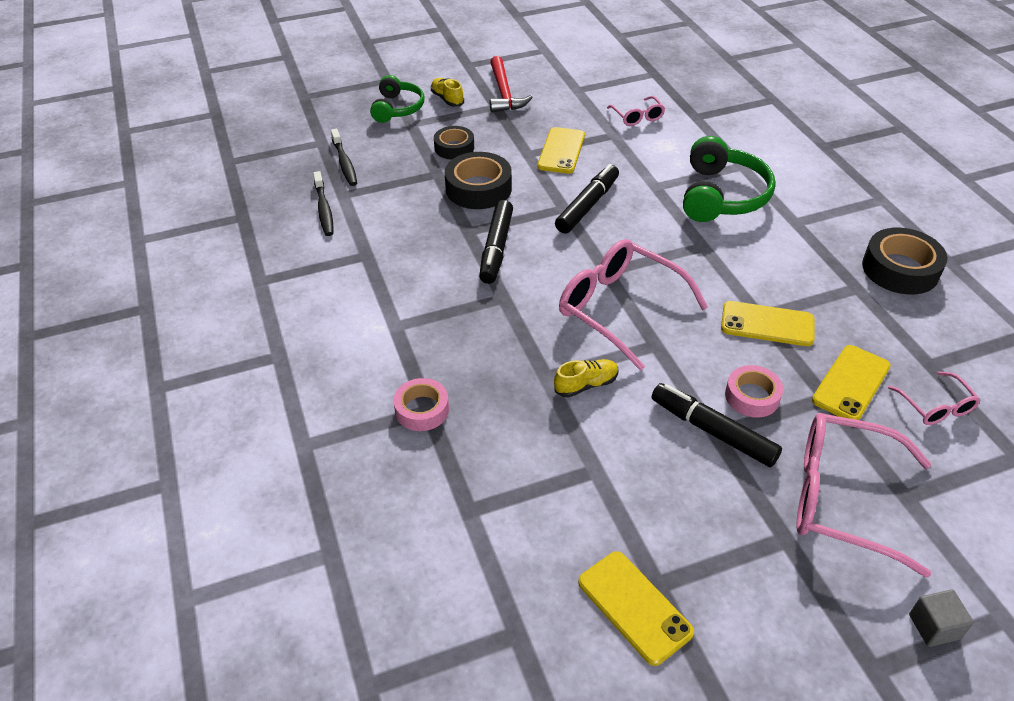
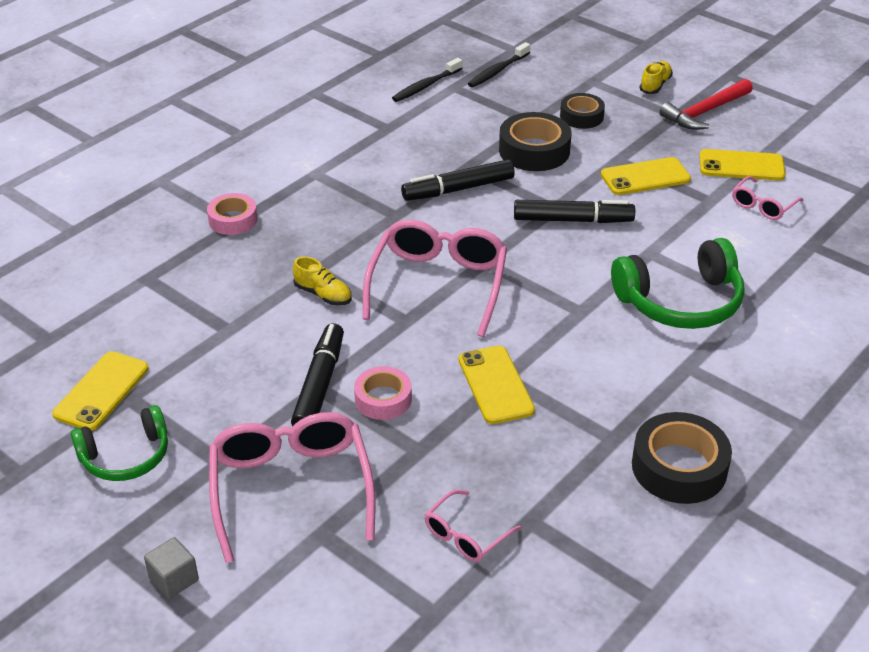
camera: 60 degrees right, 5 degrees down
green headphones [370,75,425,123] -> green headphones moved to [71,405,168,481]
yellow phone [812,345,891,420] -> yellow phone moved to [699,149,786,181]

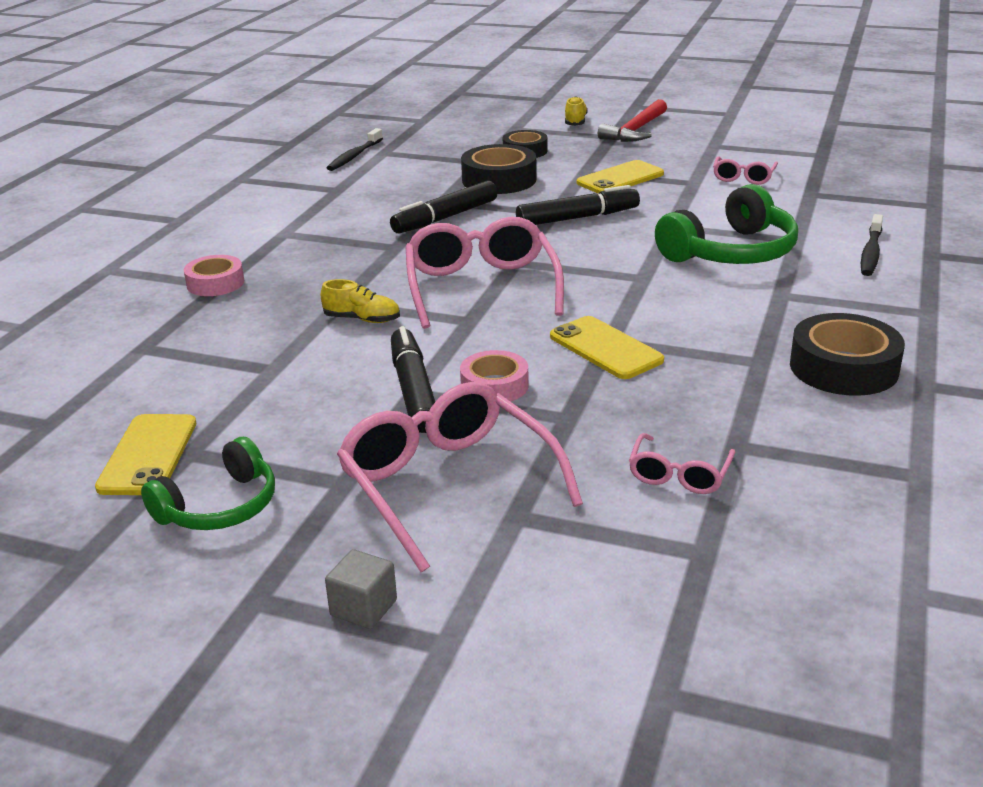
camera: 20 degrees left, 10 degrees down
black toothbrush [468,42,530,88] -> black toothbrush moved to [861,214,883,276]
yellow phone [699,149,786,181] -> none

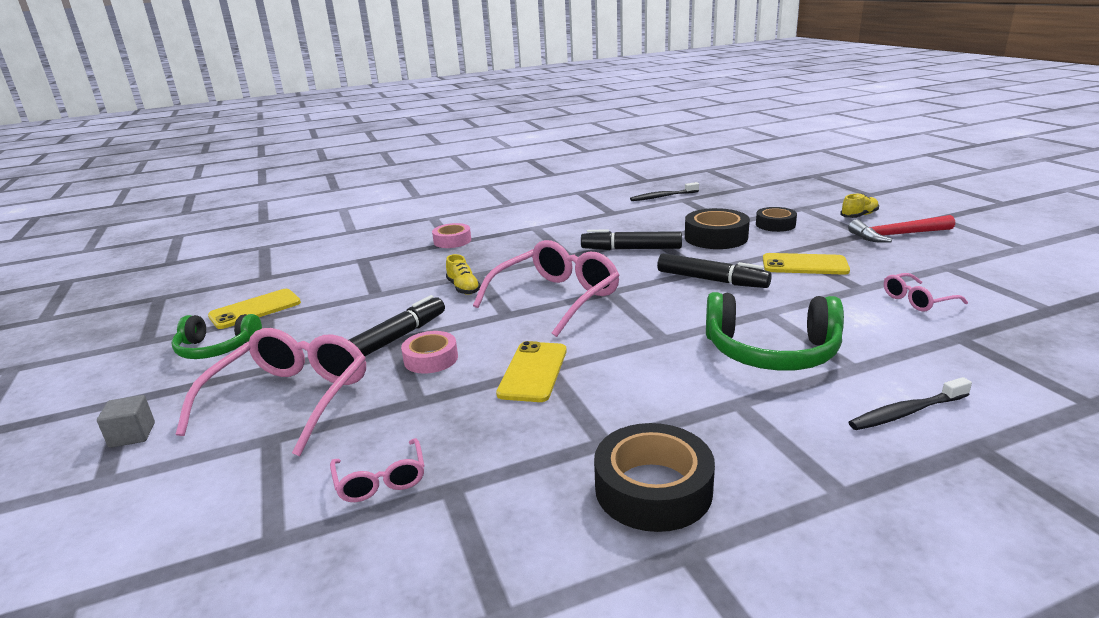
camera: 50 degrees right, 5 degrees down
pink glasses [629,433,735,494] -> pink glasses turned 90 degrees counterclockwise [330,438,424,502]

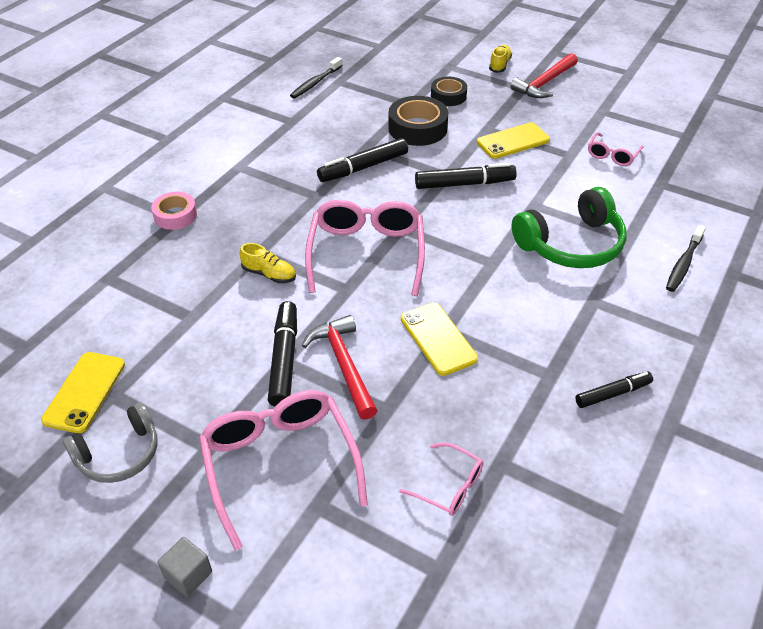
camera: 40 degrees left, 20 degrees up
green headphones [171,314,262,359] -> grey headphones [63,402,158,483]
pink tape [401,331,458,374] -> red hammer [302,315,378,420]
black tape [594,423,715,532] -> black marker [575,372,653,408]

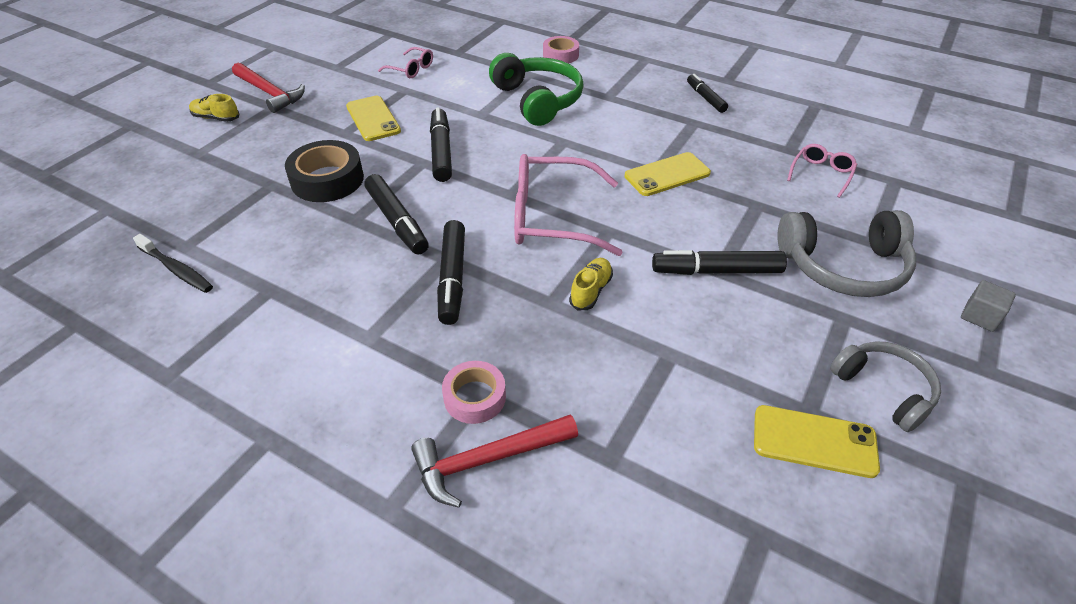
camera: 90 degrees left, 0 degrees up
pink glasses [199,390,368,550] -> grey headphones [777,210,916,297]
red hammer [302,315,378,420] -> red hammer moved to [411,414,578,508]
black tape [431,77,467,106] -> none
black toothbrush [666,225,706,292] -> pink tape [543,36,579,63]
none -> black marker [437,220,465,325]

